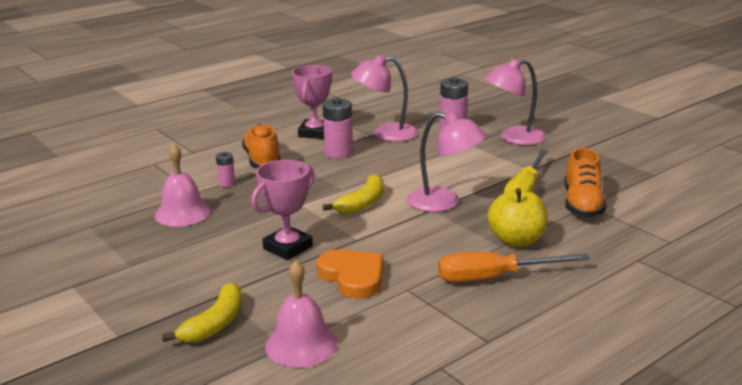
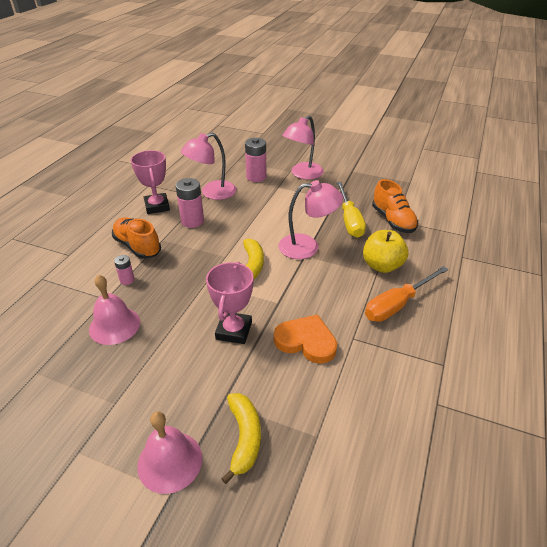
camera: 30 degrees left, 15 degrees up
pink bell [265,260,338,368] -> pink bell moved to [137,411,202,494]

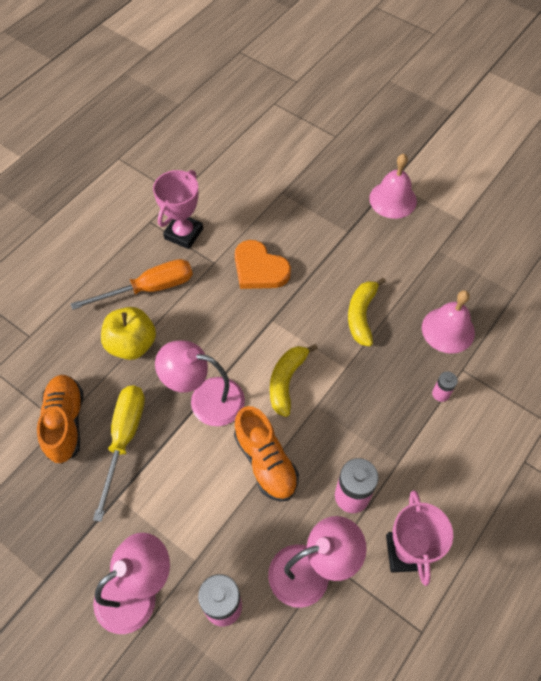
camera: 165 degrees left, 20 degrees up
orange shoe [112,217,161,259] -> orange shoe moved to [234,406,299,501]
pink trophy [206,262,254,344] -> pink trophy moved to [153,170,203,249]
yellow banana [222,393,261,484] -> yellow banana moved to [348,278,386,346]

